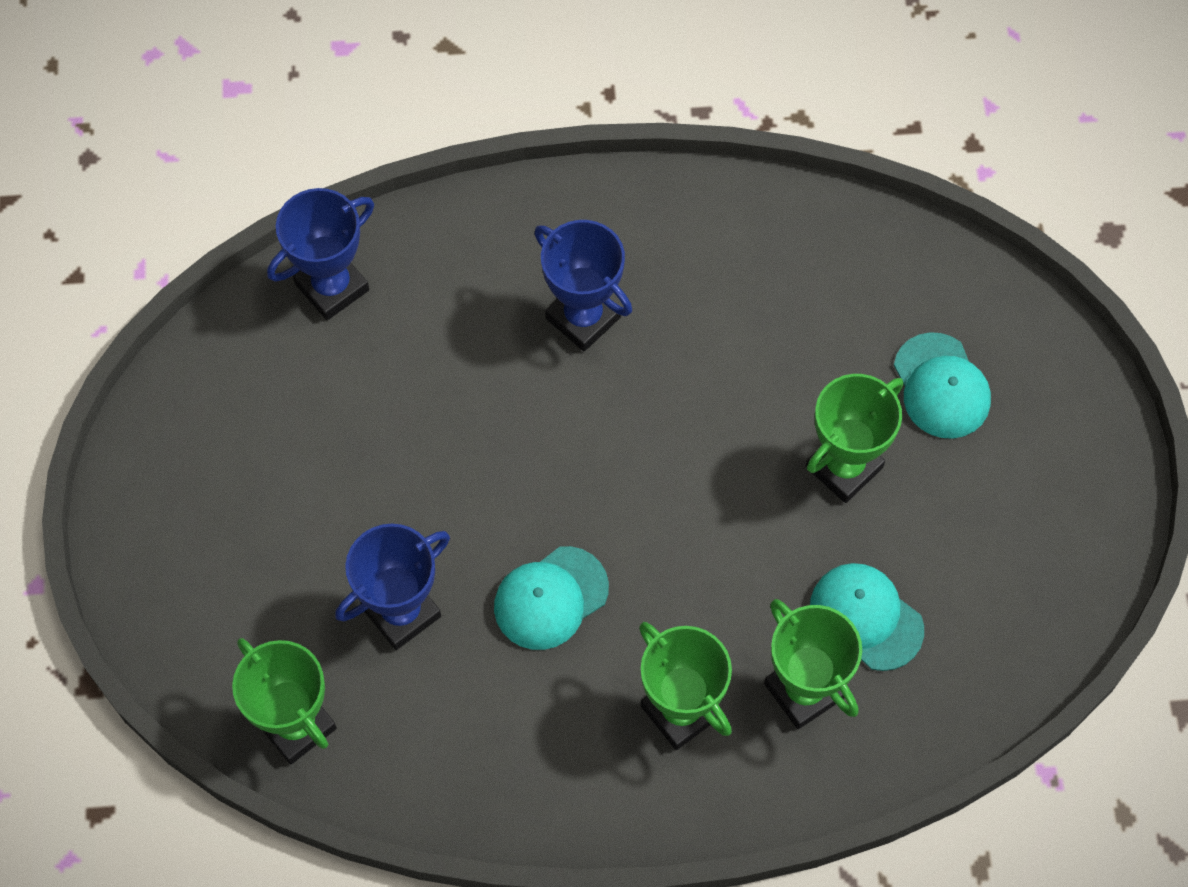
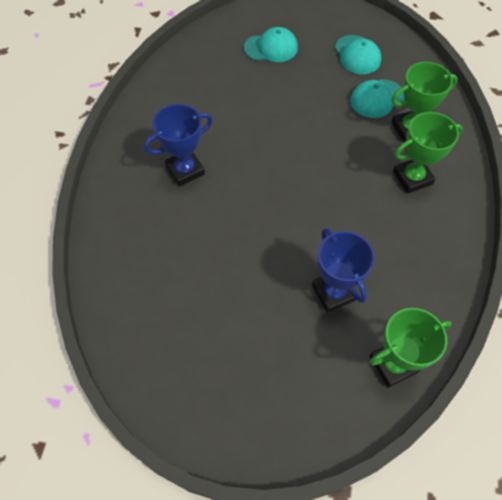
camera: 75 degrees left, 5 degrees down
blue trophy [267,188,374,320] -> none
turquoise cap [494,546,609,650] -> turquoise cap moved to [335,35,381,74]
green trophy [806,374,903,503] -> none

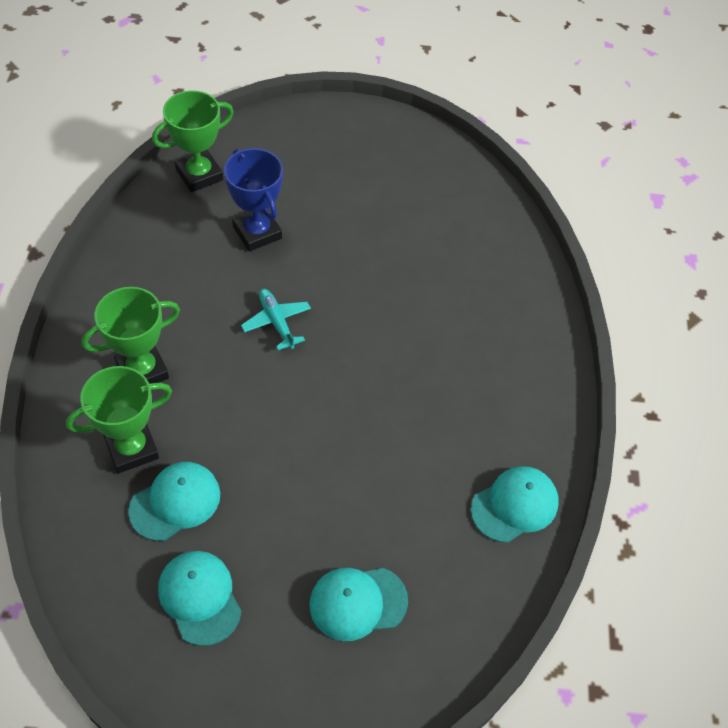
camera: 170 degrees right, 5 degrees down
blue trophy [144,104,213,187] -> none
none -> turquoise plane [241,289,311,350]
none -> turquoise cap [471,466,559,543]

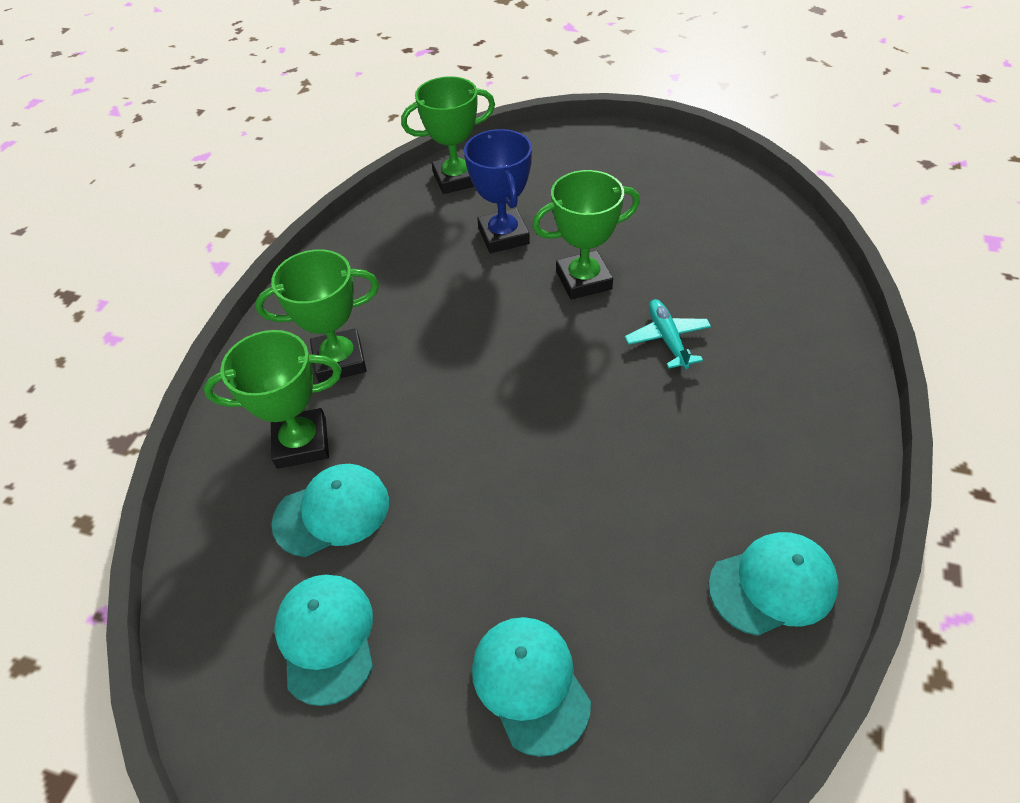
camera: 20 degrees right, 5 degrees down
turquoise plane [241,289,311,350] -> turquoise plane moved to [625,299,711,369]
turquoise cap [310,568,408,641] -> turquoise cap turned 60 degrees clockwise [472,617,591,757]
none -> green trophy [532,170,640,299]

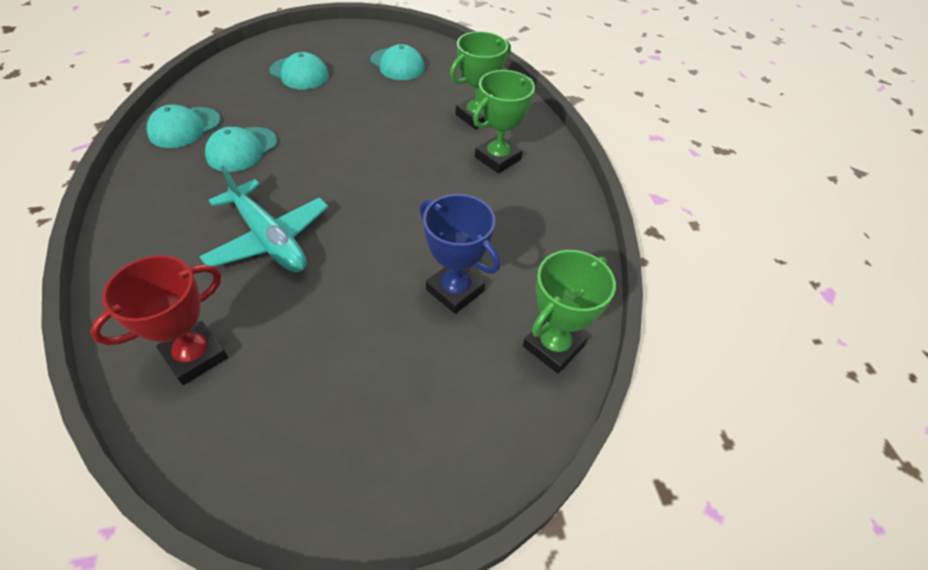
camera: 145 degrees right, 0 degrees up
turquoise cap [271,464,389,557] -> turquoise cap moved to [205,127,277,172]
green trophy [532,170,640,299] -> none
turquoise plane [625,299,711,369] -> turquoise plane [199,166,328,272], size x1.80
none -> red trophy [90,255,228,385]

